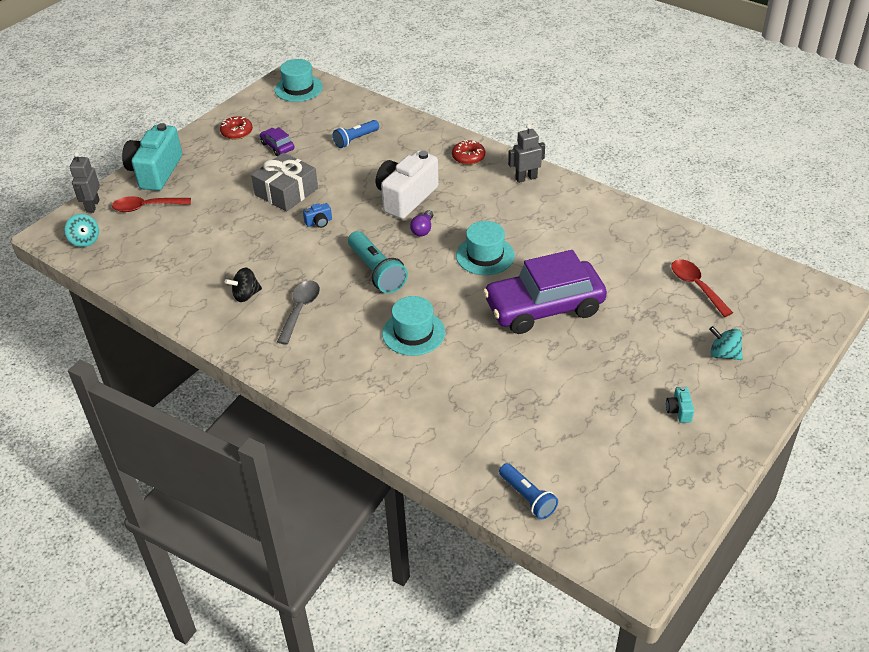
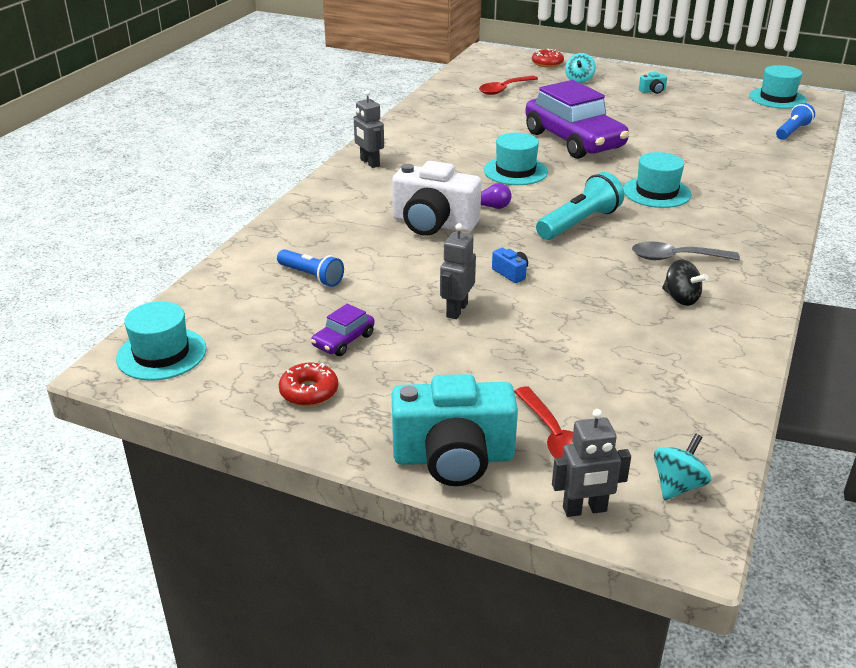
camera: 105 degrees left, 10 degrees down
grey gift [251,153,318,211] -> grey robot [440,223,476,319]
red donut [452,140,485,165] -> red donut moved to [532,49,564,68]
none -> turquoise hat [749,65,806,109]

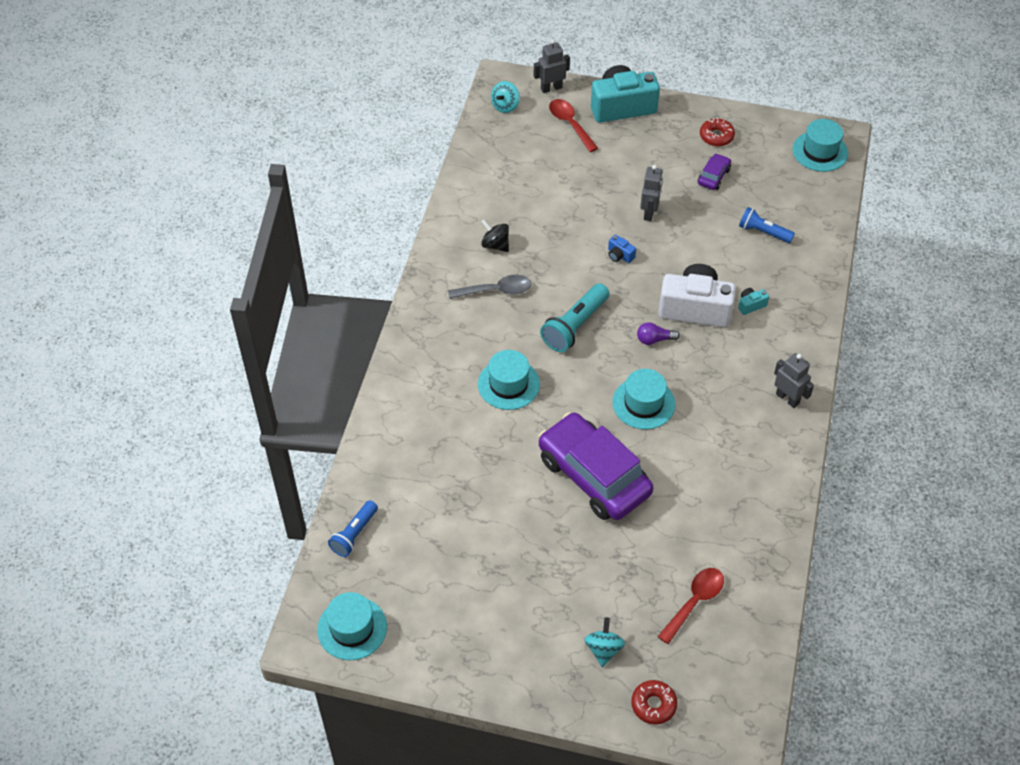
camera: 170 degrees right, 20 degrees up
turquoise camera [639,72,667,94] -> turquoise camera moved to [738,288,769,315]

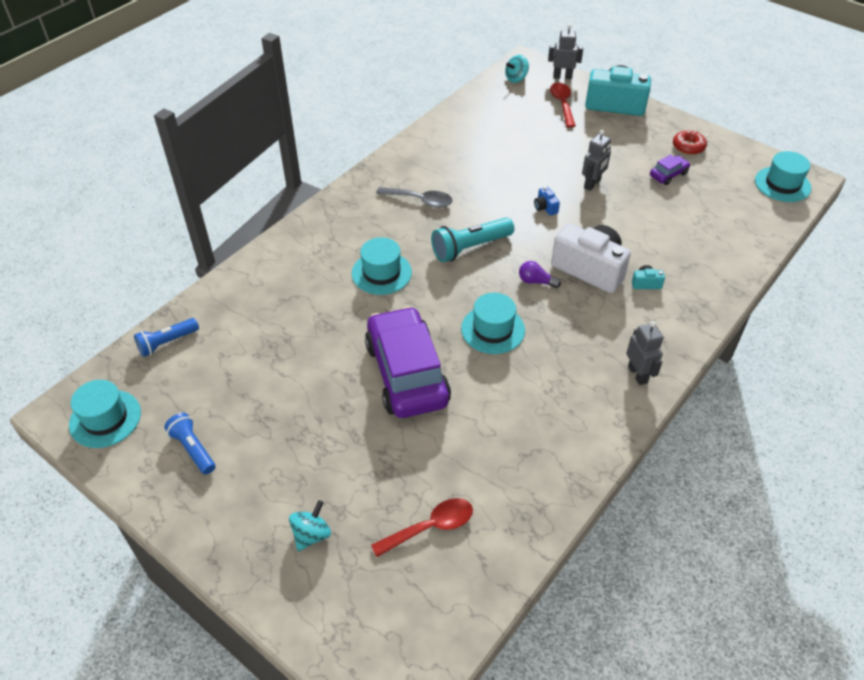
camera: 25 degrees right, 5 degrees down
black spinning top [481,219,509,252] -> none
red donut [631,680,677,725] -> none
blue flashlight [739,207,795,243] -> blue flashlight moved to [164,413,215,475]

